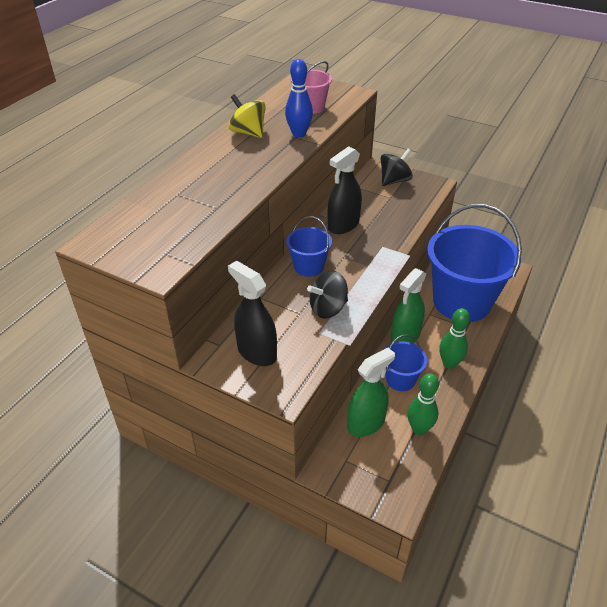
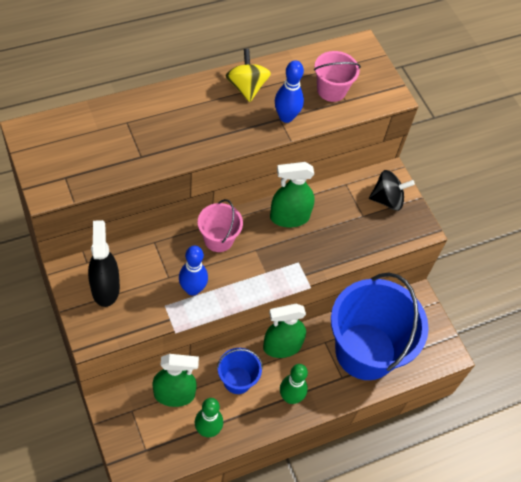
camera: 30 degrees right, 15 degrees up
blue bucket [286,217,332,277] -> pink bucket [198,199,243,252]
black spinning top [307,271,348,319] -> blue bowling pin [179,246,208,296]
black spray bottle [328,146,362,234] -> green spray bottle [270,162,315,227]

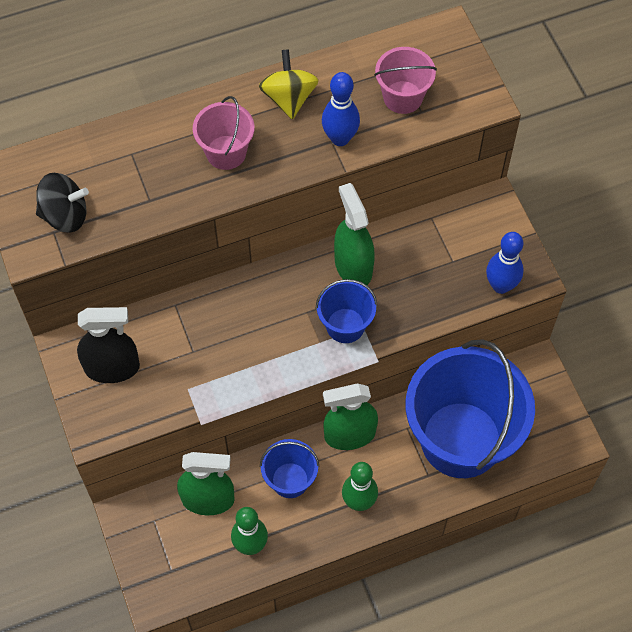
camera: 10 degrees right, 5 degrees up
black spray bottle [88,220,120,307] -> black spray bottle turned 90 degrees clockwise [77,307,140,383]
blue bowling pin [179,246,208,296] -> blue bowling pin moved to [486,232,524,294]
pink bucket [198,199,243,252] -> pink bucket moved to [193,96,255,170]
green spray bottle [270,162,315,227] -> green spray bottle turned 75 degrees clockwise [334,183,375,285]
black spinning top [369,170,415,211] -> black spinning top moved to [36,173,89,233]
none -> blue bucket [315,279,377,343]

